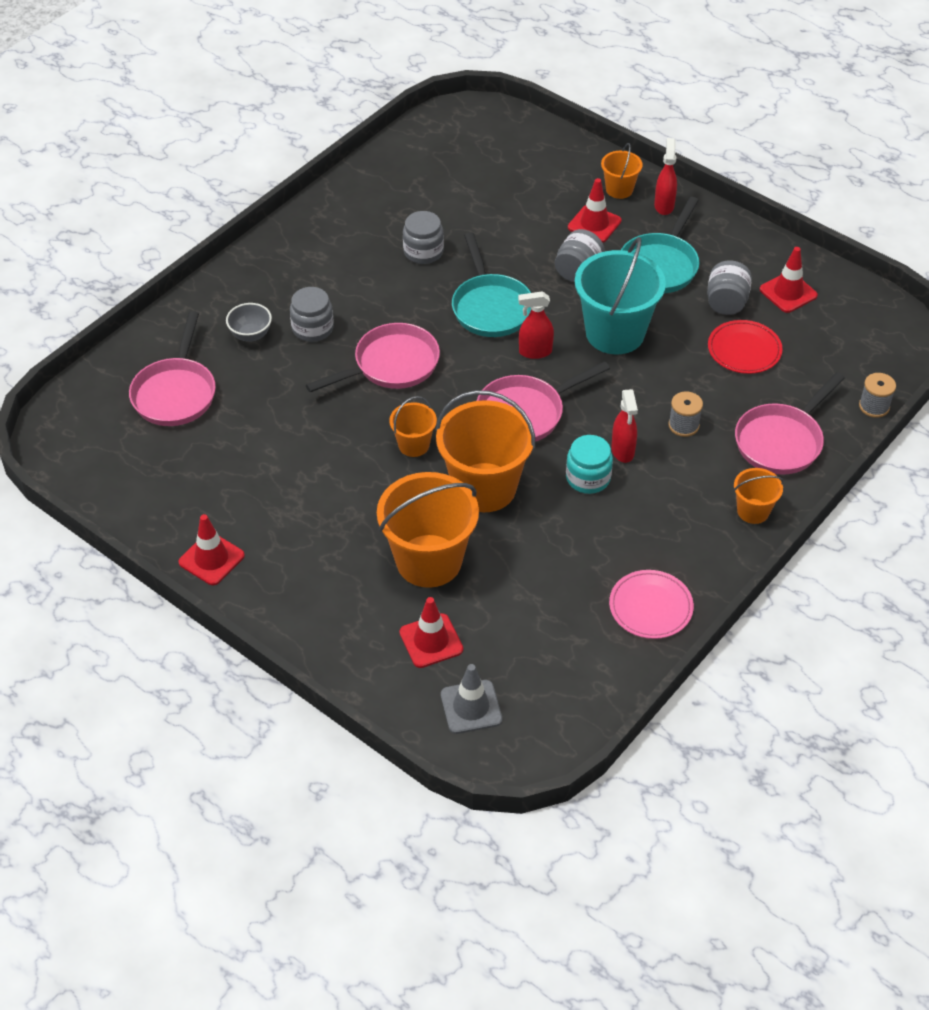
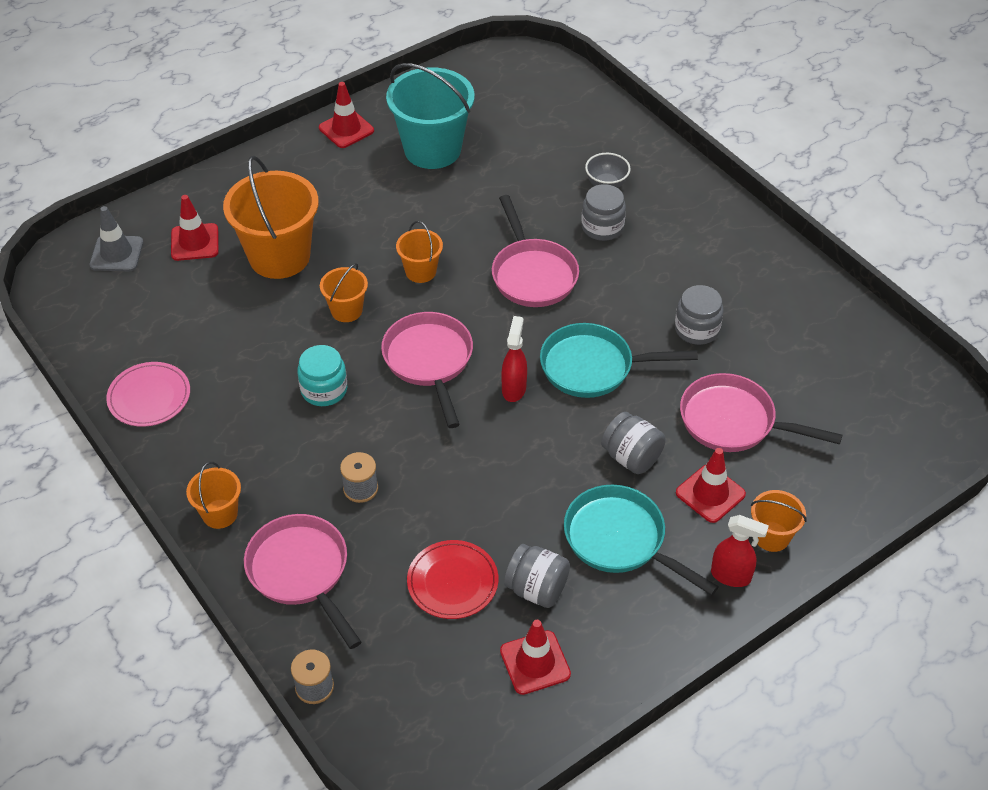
camera: 105 degrees right, 0 degrees up
pink pan [129,311,216,426] -> pink pan moved to [680,373,842,452]
orange bucket [436,390,536,512] -> orange bucket [320,263,368,322], size x0.50
turquoise bucket [575,237,666,354] -> turquoise bucket moved to [386,63,475,169]
red spray bottle [611,389,638,463] -> none

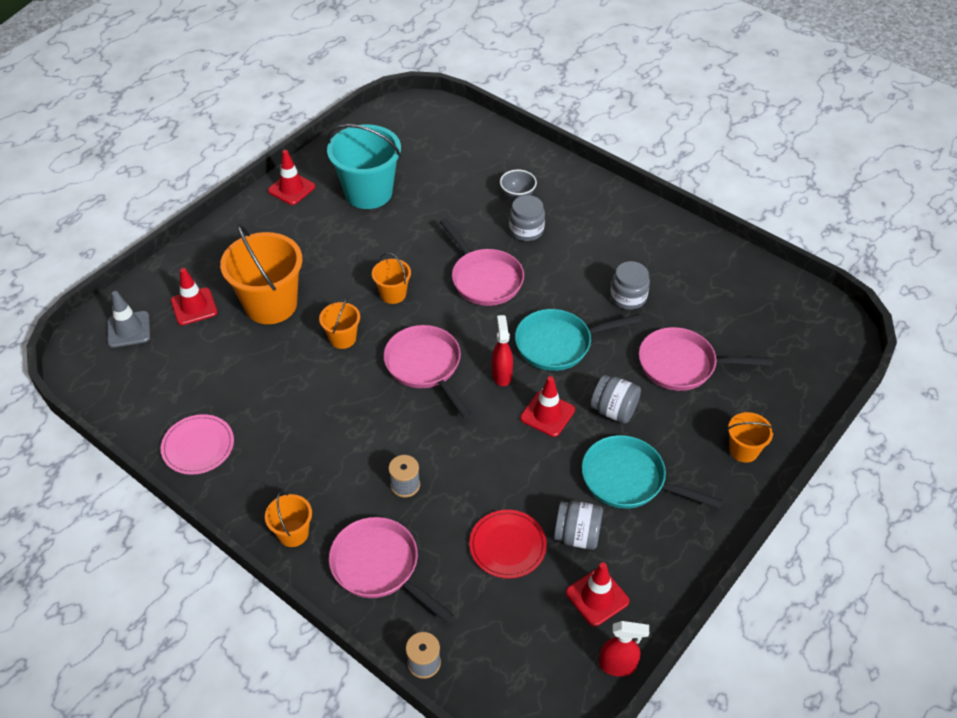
camera: 15 degrees left, 0 degrees up
turquoise jar [297,345,347,406] -> none
red traffic cone [676,448,746,523] -> red traffic cone moved to [520,376,575,437]
red spray bottle [711,515,769,587] -> red spray bottle moved to [599,621,649,677]

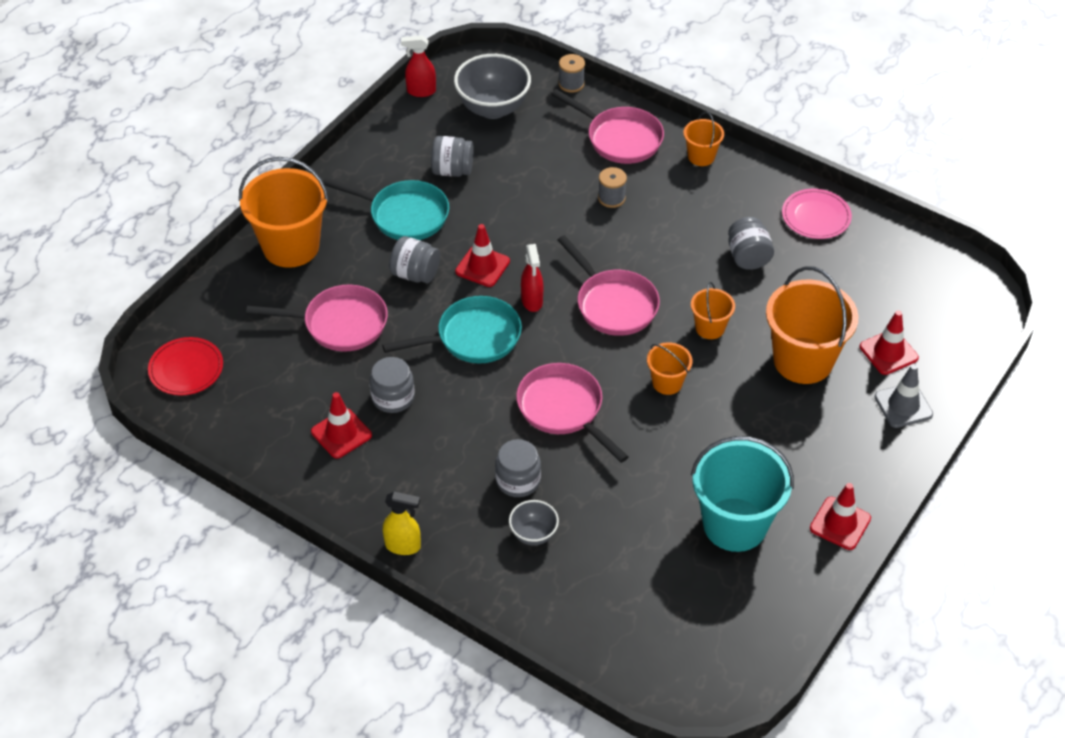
camera: 175 degrees right, 0 degrees up
grey traffic cone [107,291,150,348] -> grey traffic cone moved to [875,364,933,428]
red plate [469,510,547,579] -> red plate moved to [148,337,223,395]
red traffic cone [566,562,630,626] -> red traffic cone moved to [311,392,372,459]
orange bucket [727,412,774,462] -> orange bucket [239,157,329,268], size x2.00
none -> yellow spray bottle [383,492,421,555]
none -> grey bowl [454,54,531,119]
none -> grey jar [728,217,774,270]

